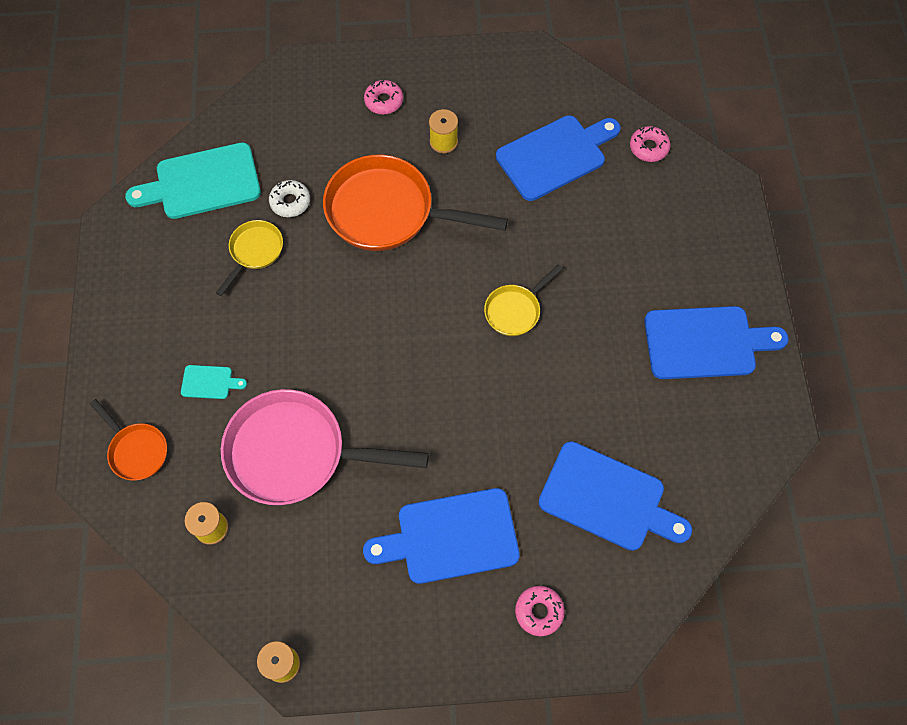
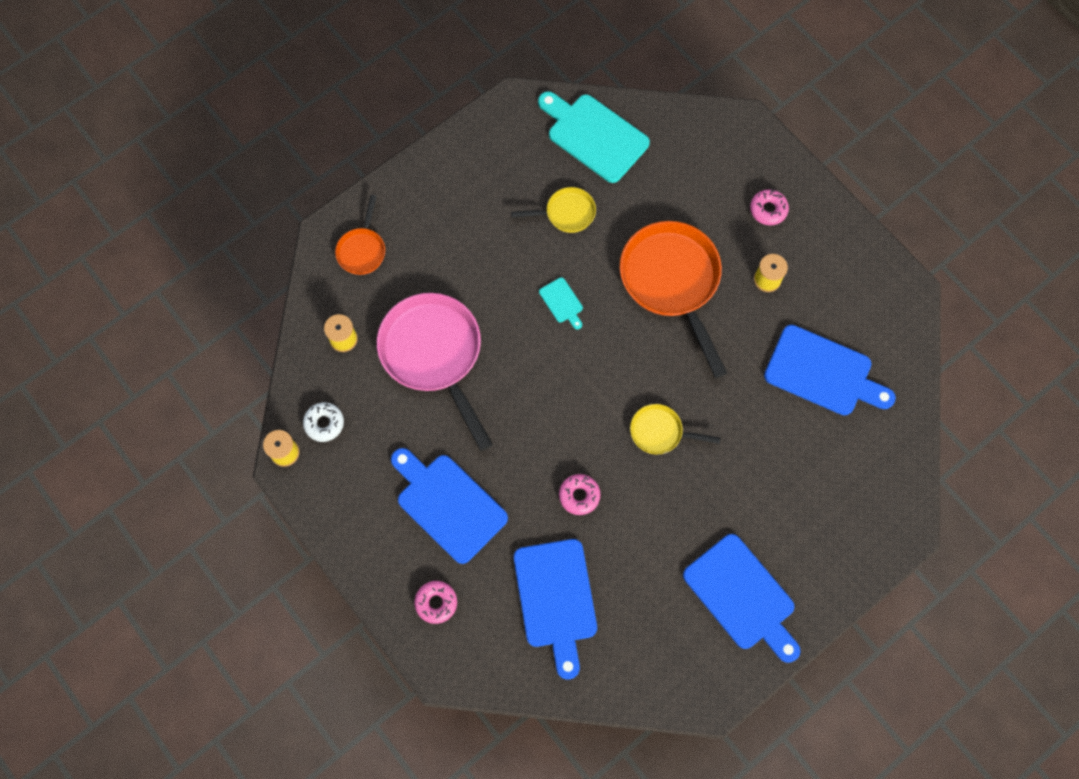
camera: 55 degrees right, 5 degrees up
turquoise cutting board [181,365,247,399] -> turquoise cutting board moved to [539,277,583,330]
white donut [269,180,310,217] -> white donut moved to [303,402,344,442]
pink donut [630,126,670,162] -> pink donut moved to [559,474,600,515]

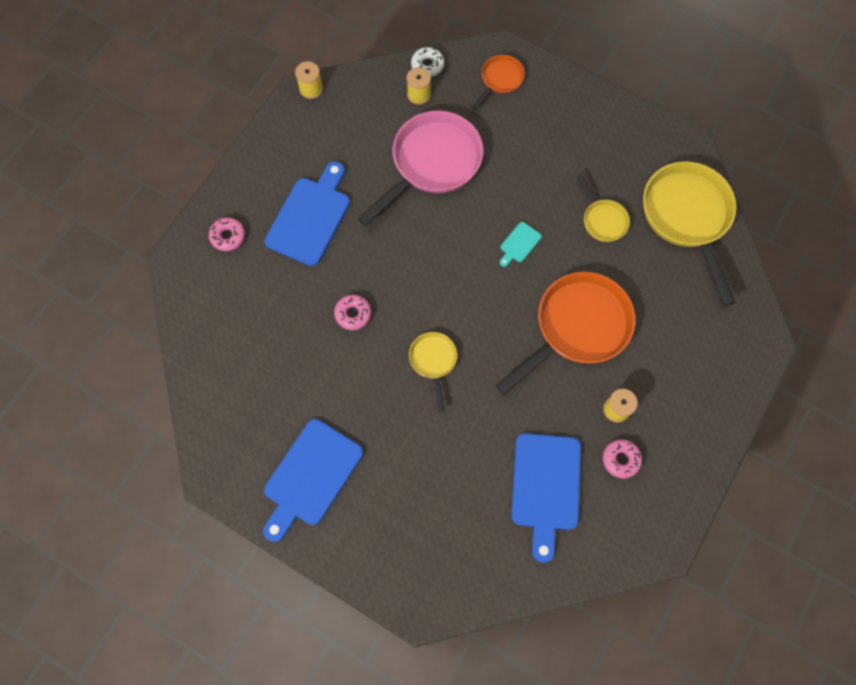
camera: 70 degrees right, 0 degrees up
white donut [303,402,344,442] -> white donut moved to [411,47,444,77]
orange pan [335,195,385,275] -> orange pan turned 135 degrees clockwise [471,55,525,110]
blue cutting board [514,539,597,680] -> none
turquoise cutting board [538,91,650,183] -> yellow pan [643,161,736,306]
pink donut [750,189,789,225] -> pink donut moved to [603,439,642,478]

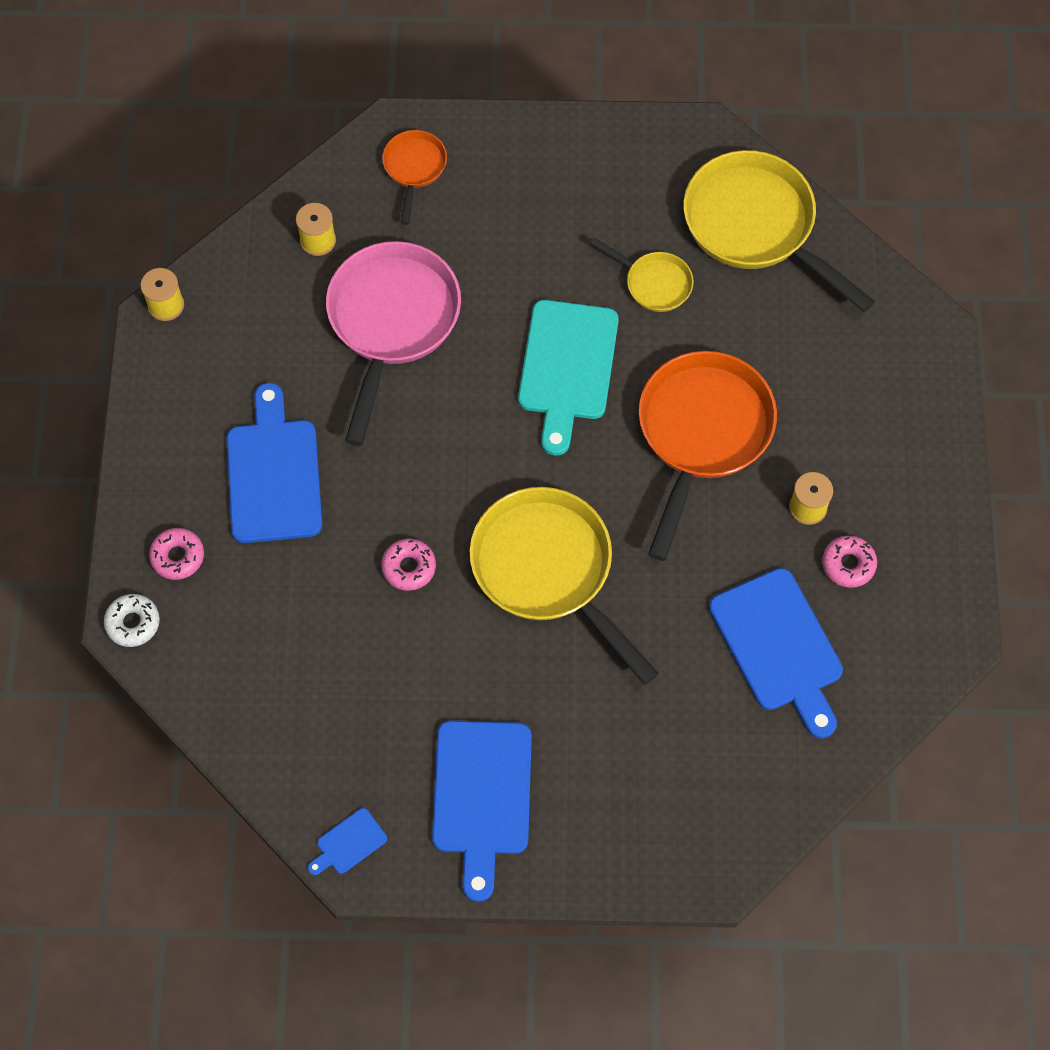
camera: 30 degrees left, 5 degrees down
yellow pan [409,332,457,412] -> yellow pan [470,487,659,685], size x2.02
white donut [411,47,444,77] -> white donut moved to [104,594,160,647]
turquoise cutting board [500,222,542,267] -> turquoise cutting board [518,300,619,456], size x2.22
none -> blue cutting board [308,808,387,875]

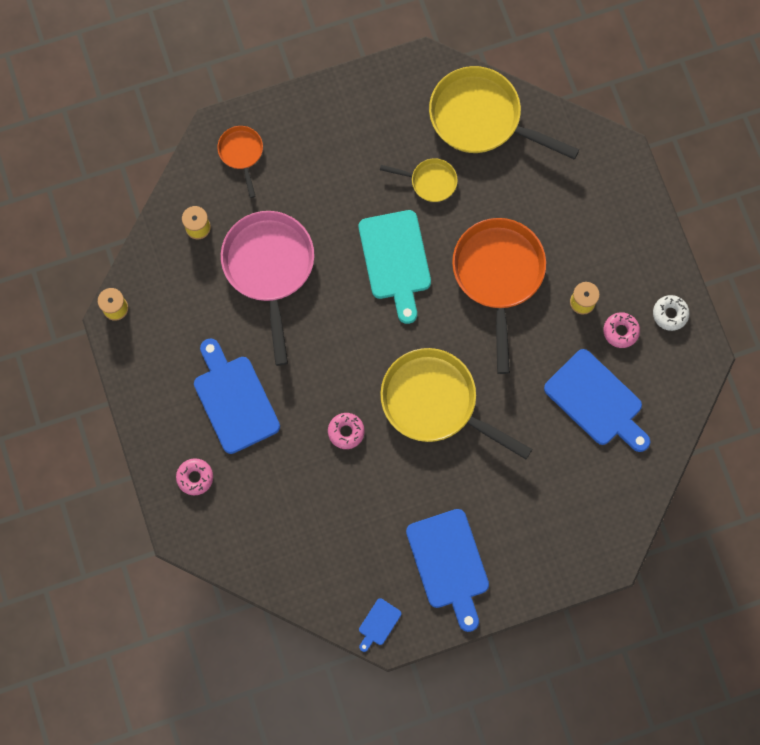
camera: 20 degrees left, 10 degrees up
white donut [104,594,160,647] -> white donut moved to [653,295,690,331]

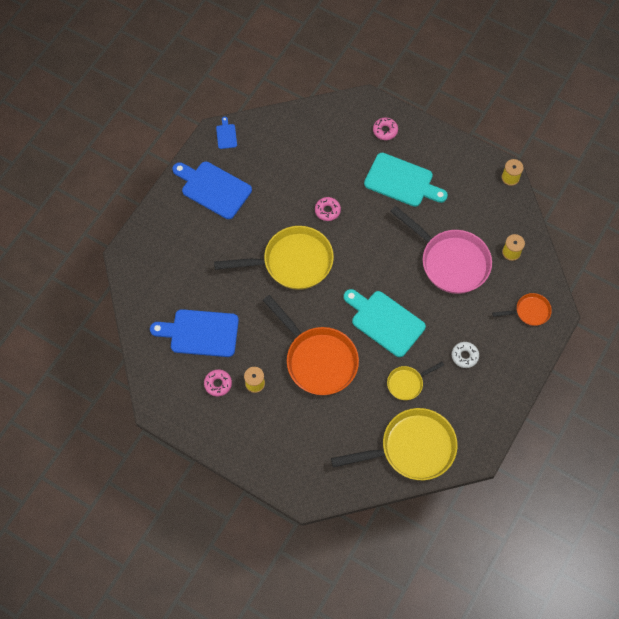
camera: 140 degrees right, 10 degrees down
blue cutting board [194,339,280,454] -> turquoise cutting board [364,153,448,207]
orange pan [217,126,263,198] -> orange pan turned 45 degrees counterclockwise [492,293,552,326]
white donut [653,295,690,331] -> white donut moved to [452,342,479,368]

